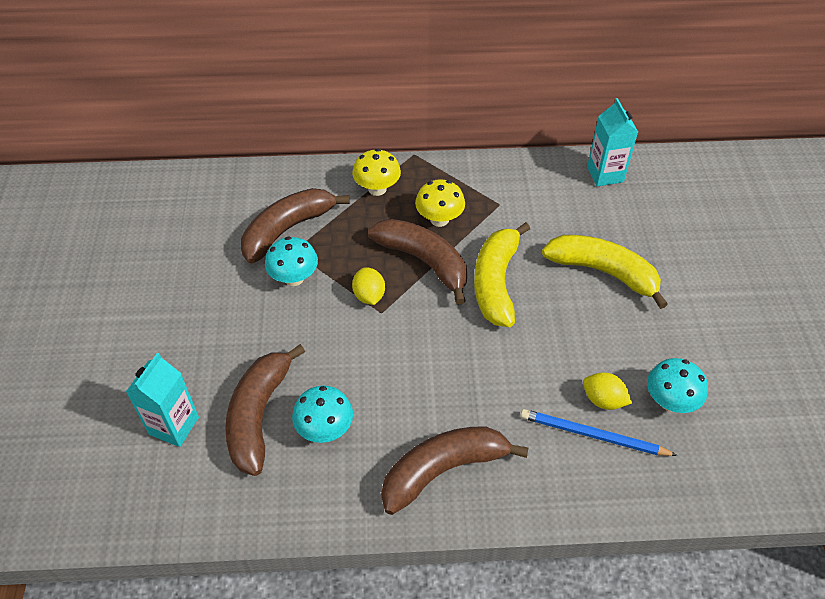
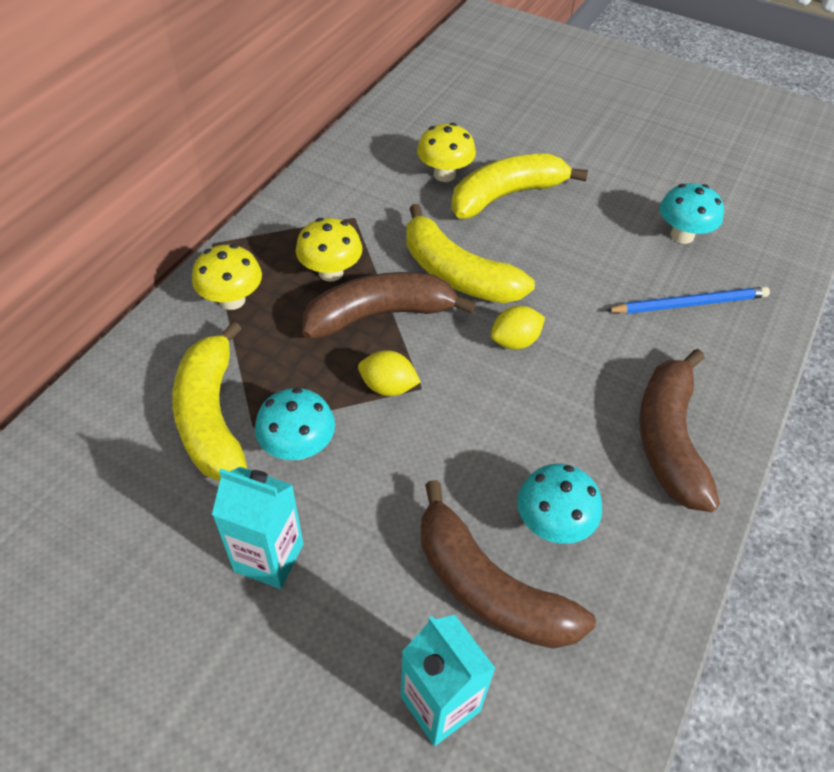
camera: 60 degrees left, 0 degrees up
brown banana [241,188,350,263] -> yellow banana [172,321,247,481]
blue pencil [521,409,678,456] -> blue pencil turned 150 degrees counterclockwise [605,287,770,314]
yellow lemon [583,372,632,410] -> yellow lemon moved to [491,306,545,350]
turquoise carton [587,98,638,186] -> turquoise carton moved to [212,467,303,589]
none -> yellow mushroom [417,123,476,182]

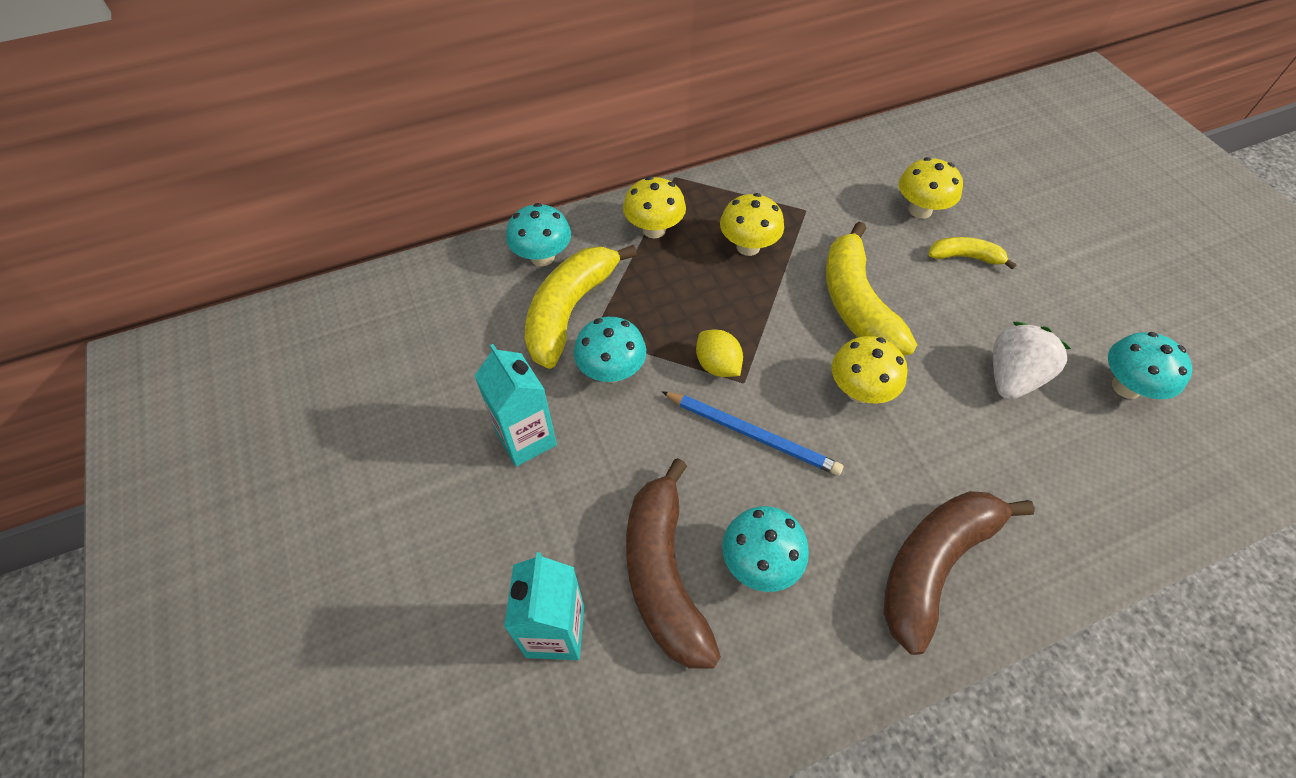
camera: 40 degrees right, 5 degrees up
brown banana [302,272,476,339] -> none
yellow banana [451,154,588,219] -> yellow banana [928,237,1017,270], size x0.52
yellow lemon [491,306,545,350] -> yellow mushroom [831,336,908,404]
blue pencil [605,287,770,314] -> blue pencil moved to [662,391,843,476]
none -> turquoise mushroom [506,203,571,266]
none -> white strawberry [993,322,1071,399]

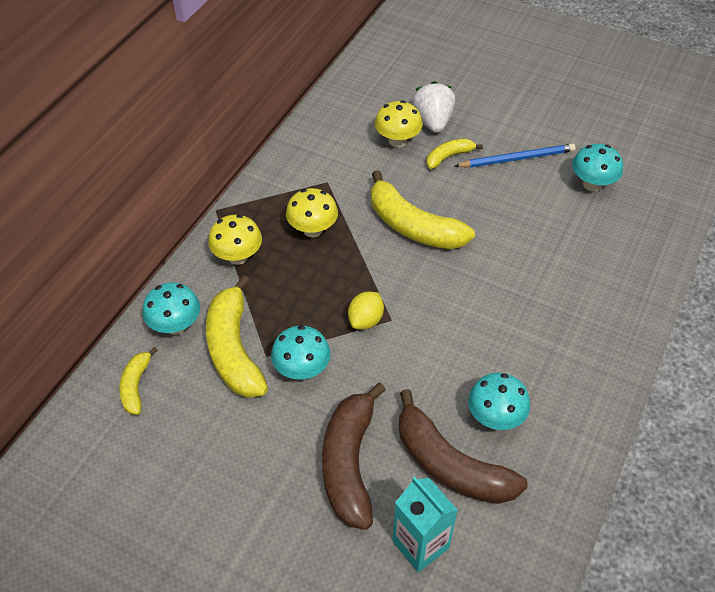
camera: 40 degrees left, 5 degrees down
turquoise carton [474,344,557,467] -> none
blue pencil [662,391,843,476] -> blue pencil moved to [455,144,575,168]
yellow lemon [696,329,743,377] -> yellow lemon turned 75 degrees counterclockwise [348,292,384,329]
yellow mushroom [831,336,908,404] -> none
brown banana [884,491,1035,655] -> brown banana moved to [322,382,386,530]
white strawberry [993,322,1071,399] -> white strawberry moved to [412,81,455,133]
none -> yellow banana [119,347,158,415]

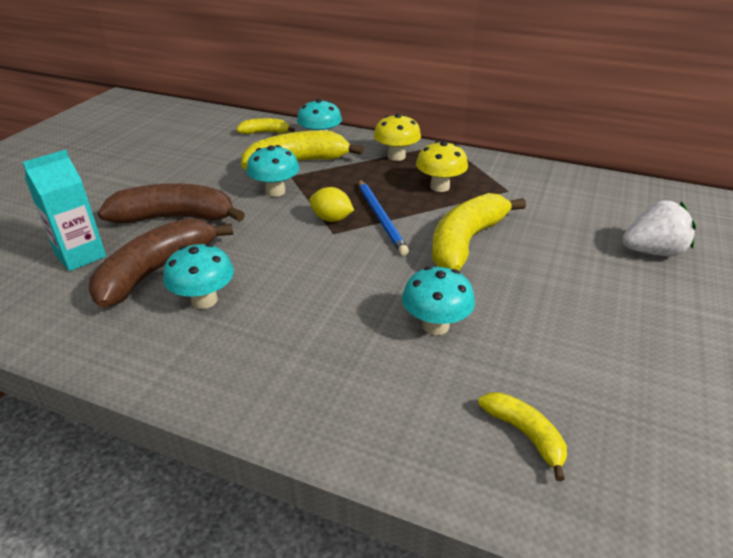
camera: 85 degrees right, 15 degrees down
yellow mushroom [375,100,423,147] -> none
yellow banana [427,139,483,169] -> yellow banana moved to [478,392,567,481]
blue pencil [455,144,575,168] -> blue pencil moved to [359,180,409,256]
turquoise mushroom [572,144,623,191] -> turquoise mushroom moved to [402,266,475,335]

